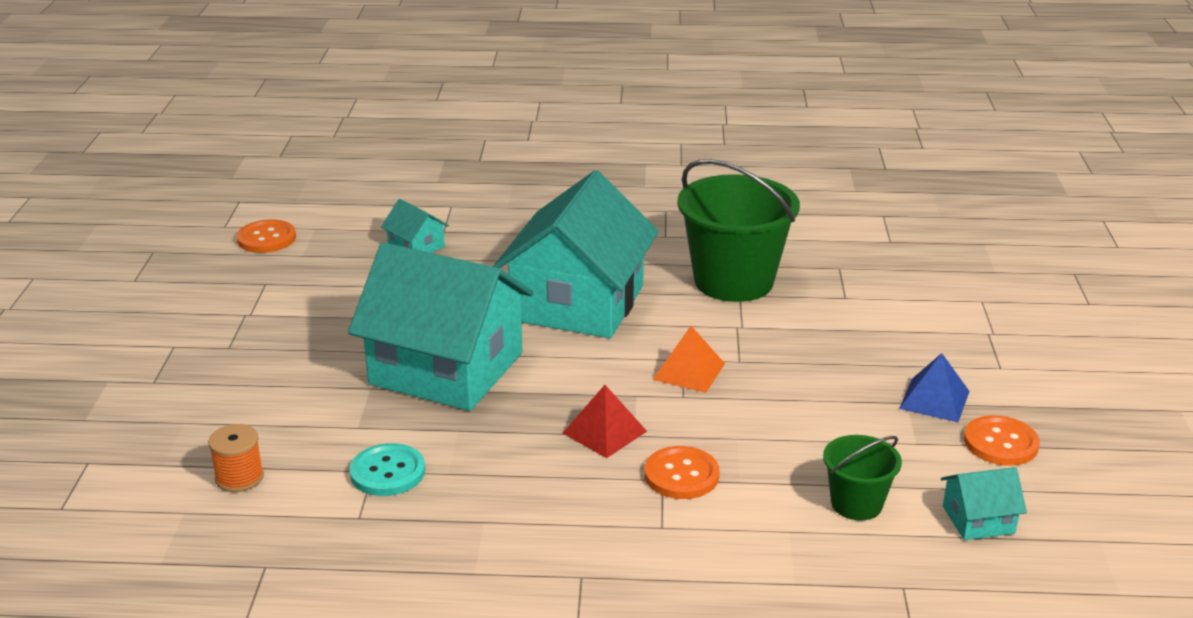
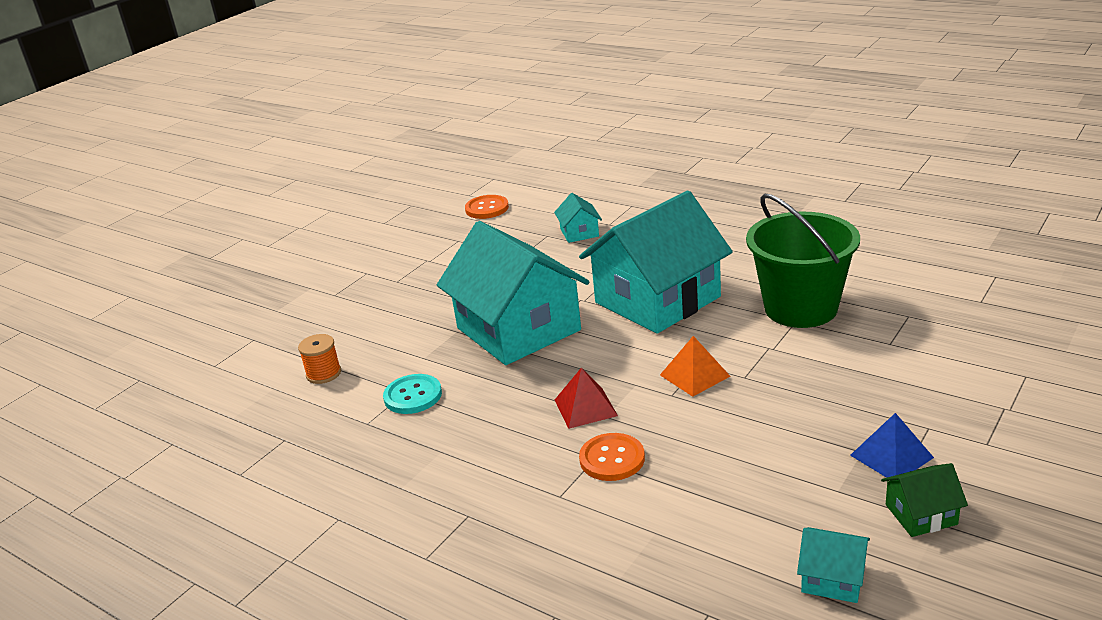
camera: 35 degrees right, 0 degrees up
green bucket [823,435,902,521] -> none
orange button [964,415,1040,466] -> green house [881,463,968,537]

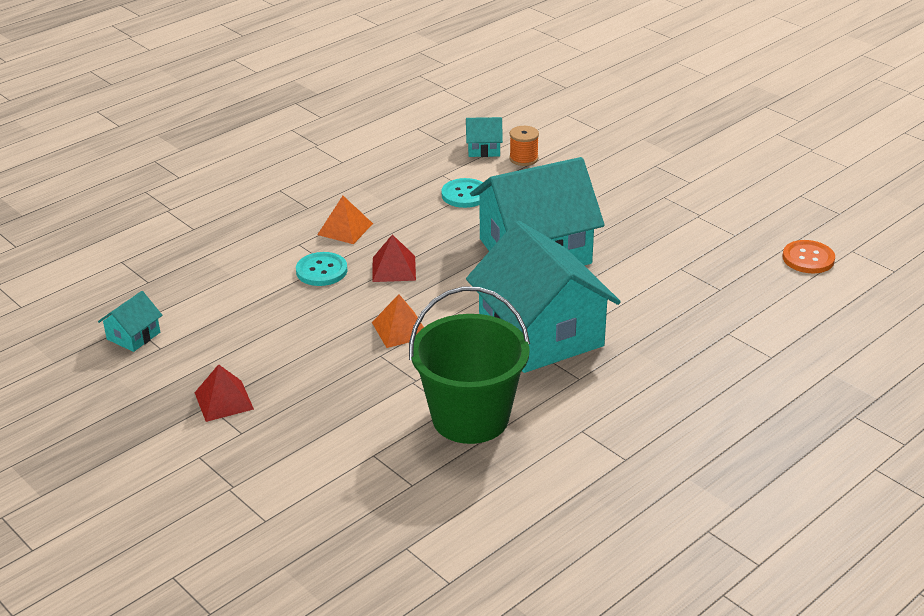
camera: 100 degrees right, 5 degrees up
turquoise house [554,193,602,243] -> turquoise house moved to [466,117,503,157]
orange button [579,433,645,481] -> turquoise button [296,252,347,286]
blue pyramid [850,413,934,478] -> red pyramid [195,364,254,422]
green house [881,463,968,537] -> none
none -> orange pyramid [317,196,373,244]

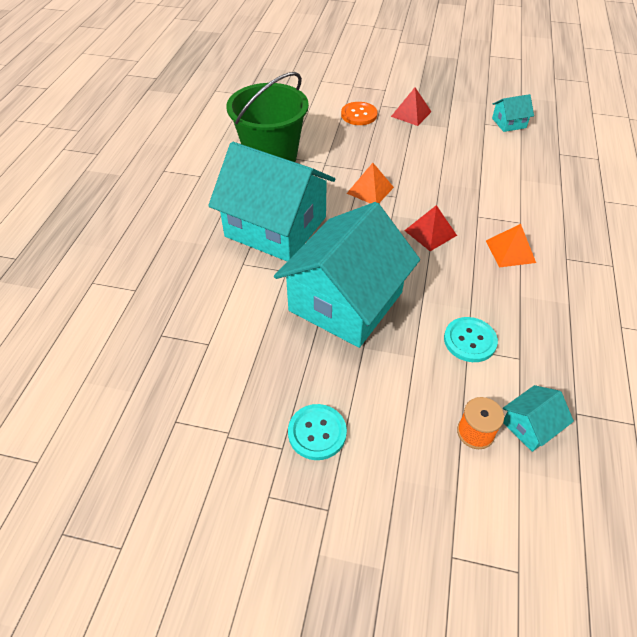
camera: 145 degrees right, 15 degrees up
turquoise house [98,291,162,352] -> turquoise house turned 75 degrees clockwise [492,94,534,132]
turquoise button [296,252,347,286] -> turquoise button moved to [288,404,347,460]
orange button [783,240,835,273] -> orange button moved to [341,102,377,125]

